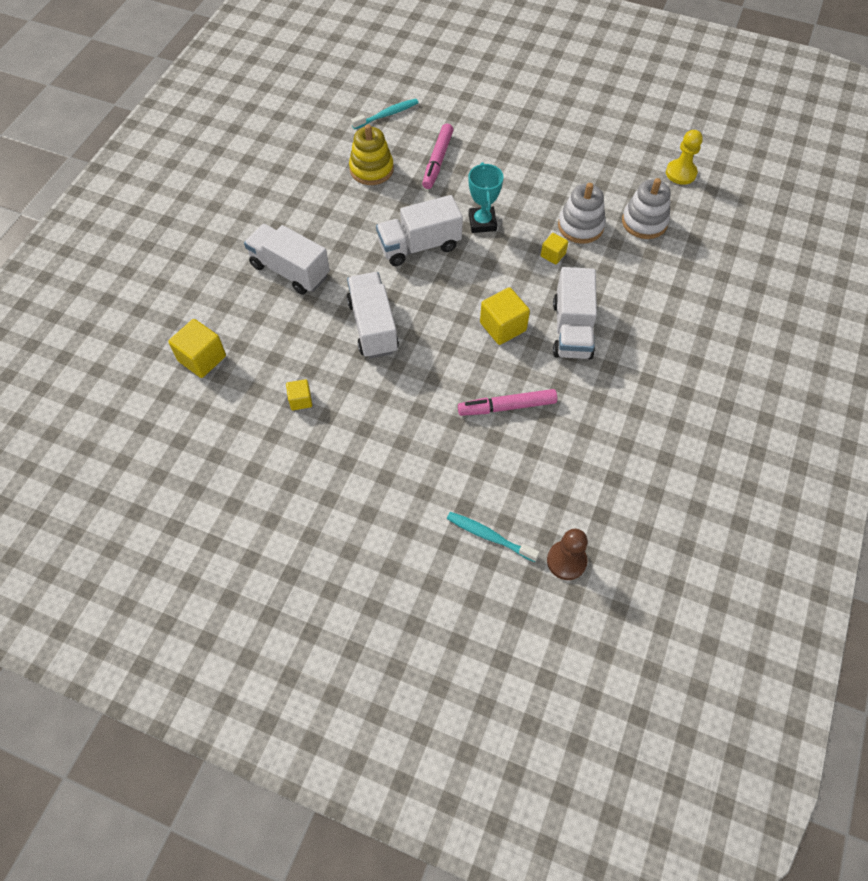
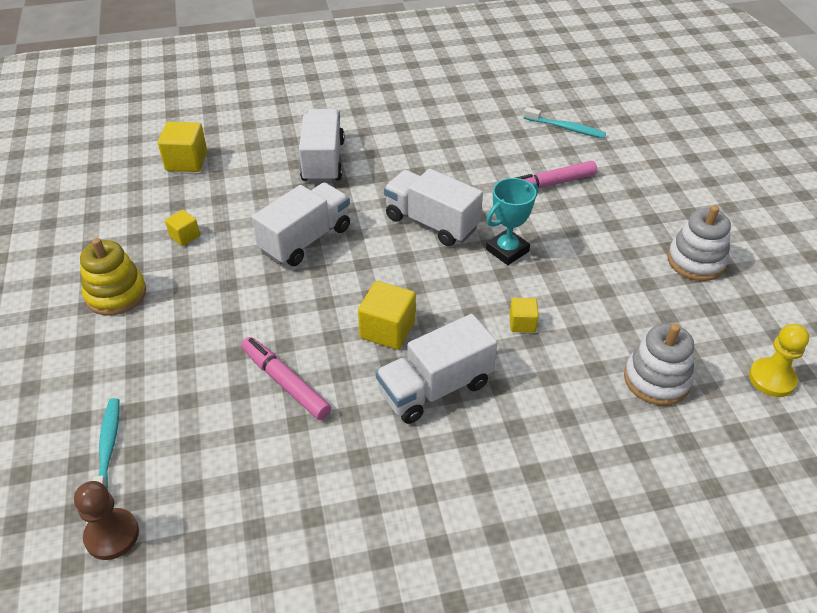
camera: 55 degrees right, 15 degrees down
yellow stacking toy [349,124,394,185] -> yellow stacking toy moved to [80,238,146,316]
white stacking toy [558,183,606,244] -> white stacking toy moved to [667,205,731,281]

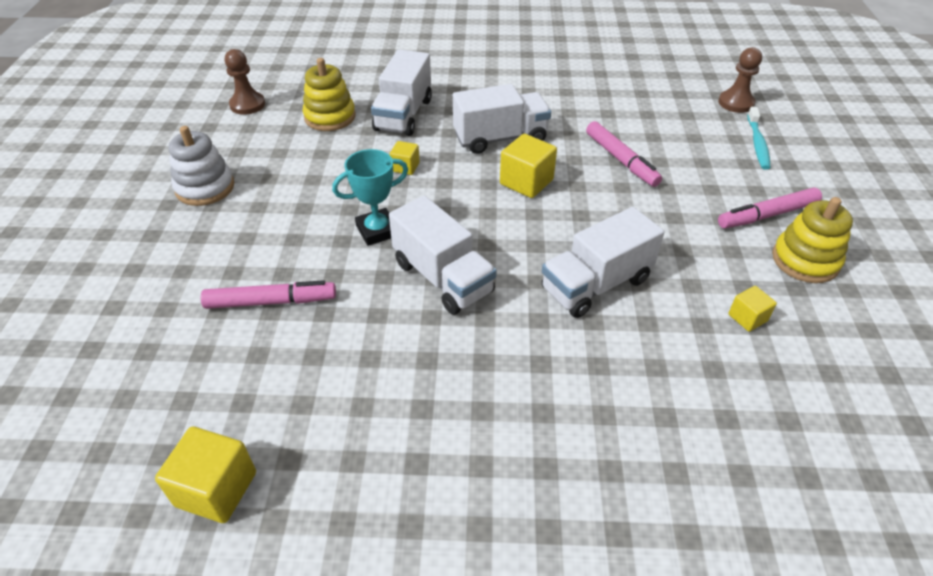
camera: 165 degrees left, 0 degrees up
yellow cube [158,122,207,172] -> yellow cube moved to [155,427,256,523]
white truck [299,109,344,183] -> white truck moved to [371,49,432,136]
turquoise toothbrush [524,107,606,138] -> none
white stacking toy [624,323,694,406] -> yellow stacking toy [302,58,356,131]
yellow pawn [749,324,809,397] -> brown pawn [225,49,265,115]
none -> pink marker [718,188,822,228]

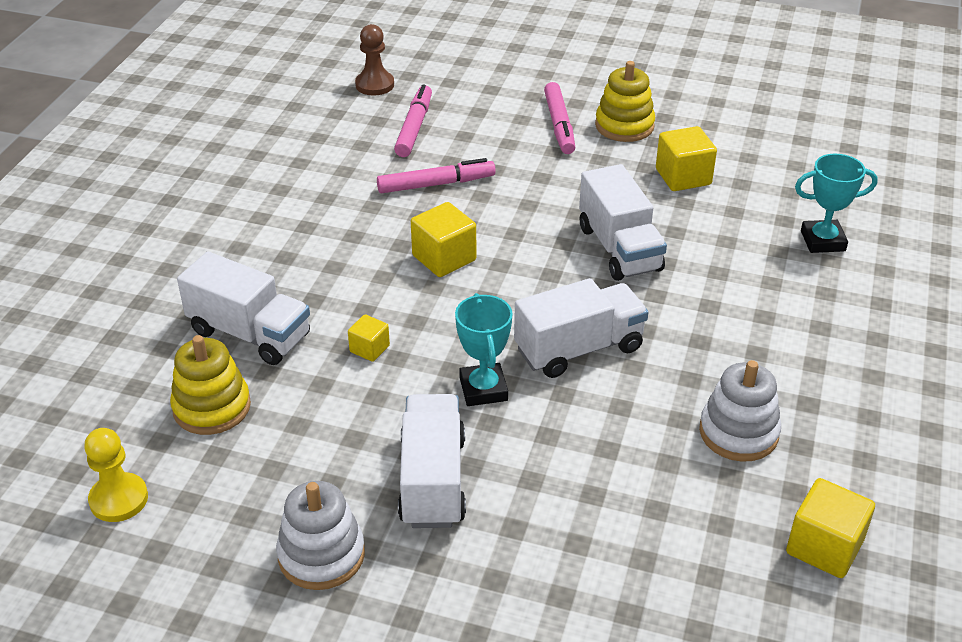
camera: 75 degrees left, 5 degrees down
pink marker [201,280,336,309] -> pink marker moved to [394,84,432,157]
brown pawn [225,49,265,115] -> yellow pawn [84,428,148,522]
white truck [453,84,551,154] -> white truck moved to [398,394,466,528]
yellow cube [728,286,777,332] -> yellow cube [656,126,717,191], size x1.73
turquoise toothbrush [747,107,770,170] -> none
none -> white stacking toy [699,360,781,462]
none -> turquoise trophy [795,154,878,253]

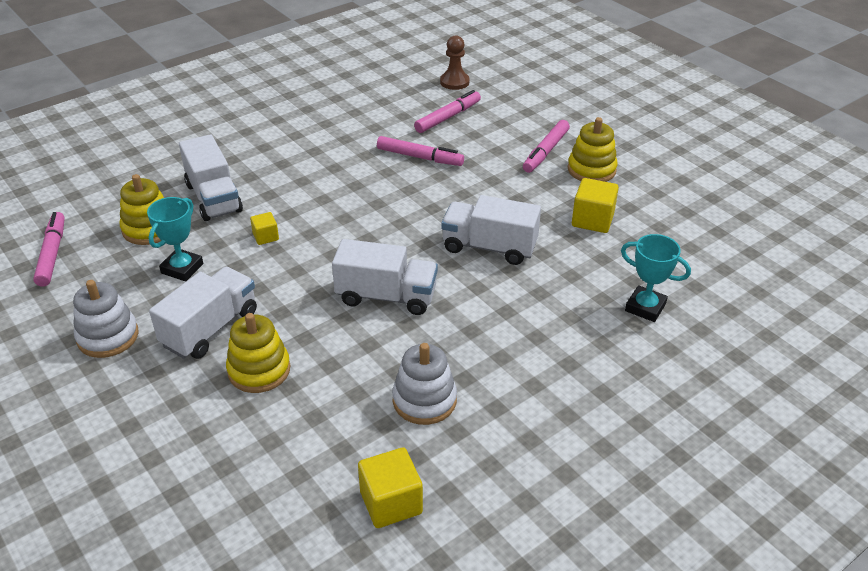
camera: 35 degrees right, 0 degrees up
yellow pawn [84,428,148,522] -> pink marker [33,212,65,287]
yellow cube [411,202,476,277] -> none
turquoise trophy [455,293,513,406] -> turquoise trophy moved to [147,197,203,281]
white truck [579,164,667,281] -> white truck turned 90 degrees clockwise [441,195,541,265]
none -> yellow stacking toy [226,313,290,393]

